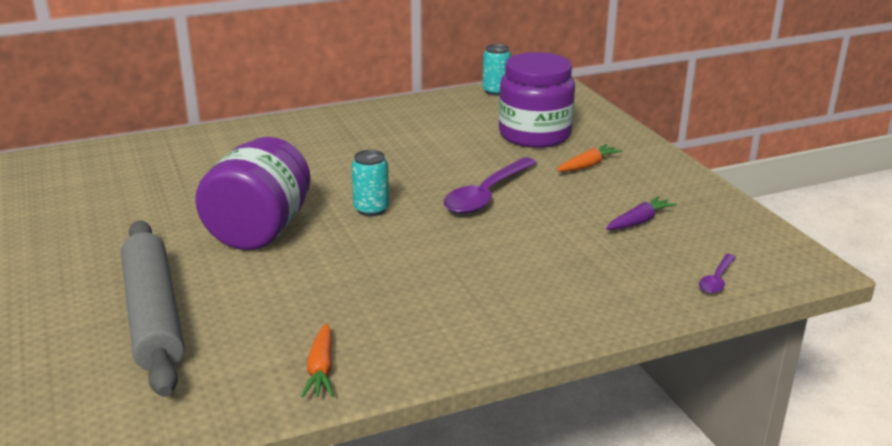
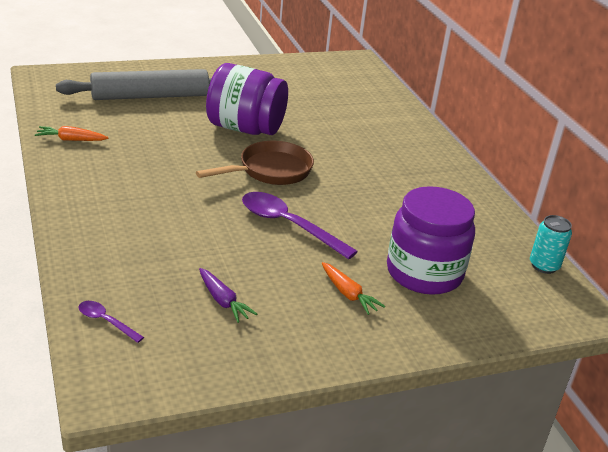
camera: 90 degrees right, 5 degrees up
turquoise can [351,150,389,216] -> brown pan [196,141,314,185]

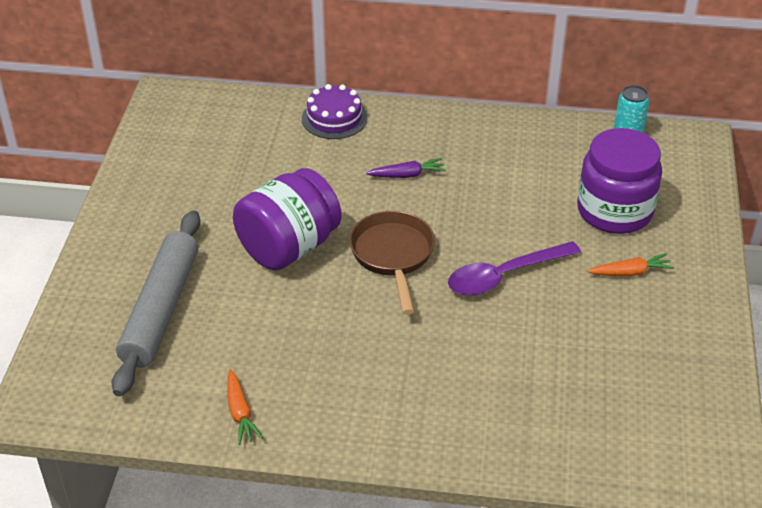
camera: 60 degrees left, 10 degrees up
orange carrot [35,126,109,141] -> orange carrot turned 45 degrees counterclockwise [227,369,263,445]
purple spoon [78,301,144,343] -> none
purple carrot [199,268,257,323] -> purple carrot moved to [366,158,446,178]
none -> purple cake [302,84,368,139]

